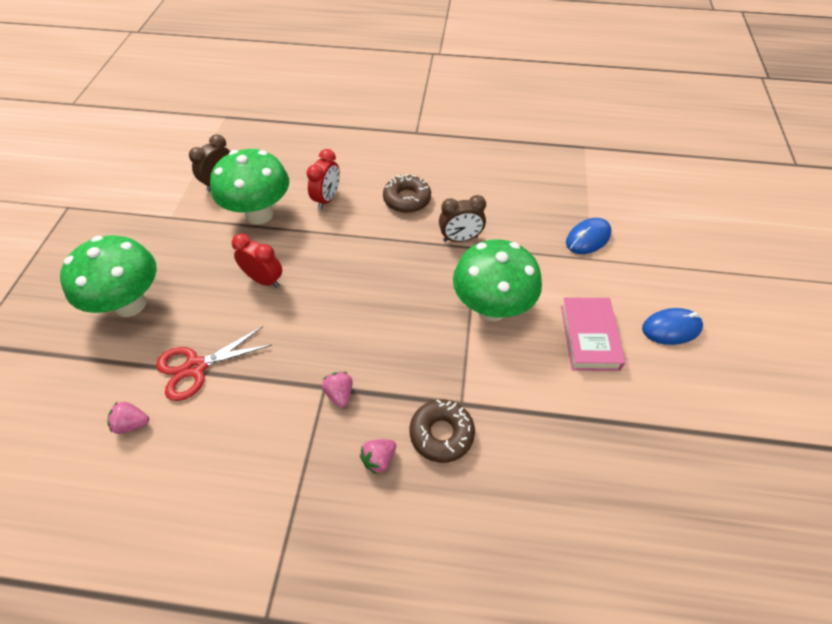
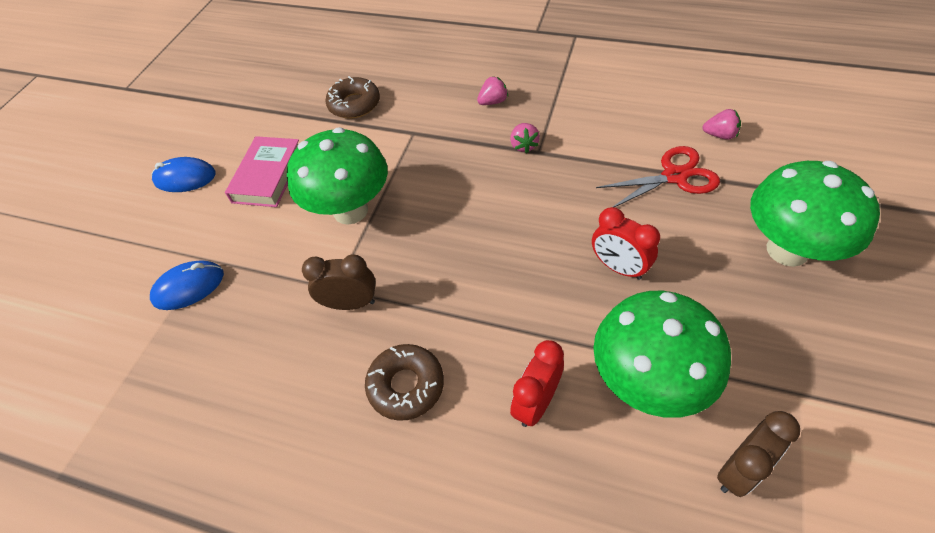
camera: 165 degrees left, 0 degrees up
brown donut [410,399,475,463] -> brown donut moved to [325,76,380,119]

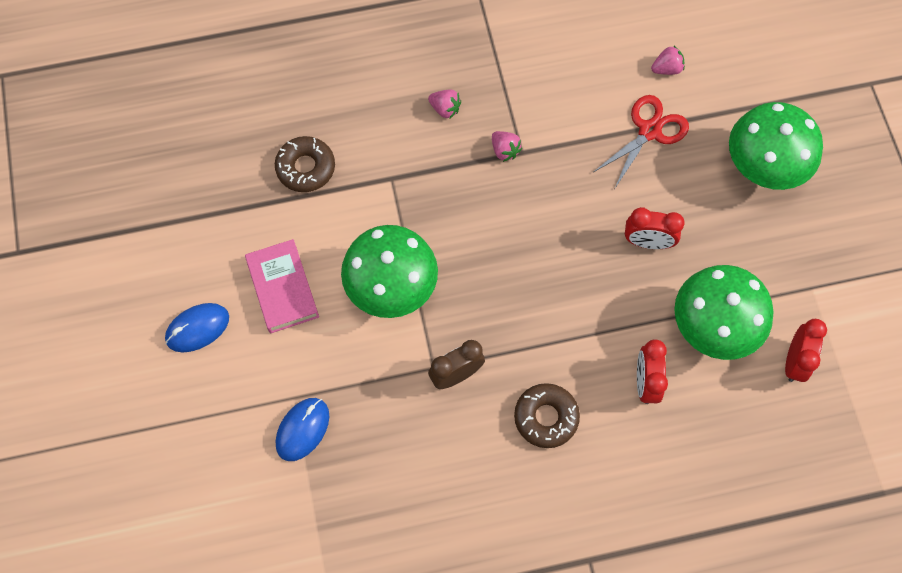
camera: 35 degrees left, 15 degrees up
pink strawberry [477,76,508,105] -> pink strawberry turned 90 degrees clockwise [428,89,461,118]
brown clock [717,411,800,497] -> red clock [785,319,827,382]

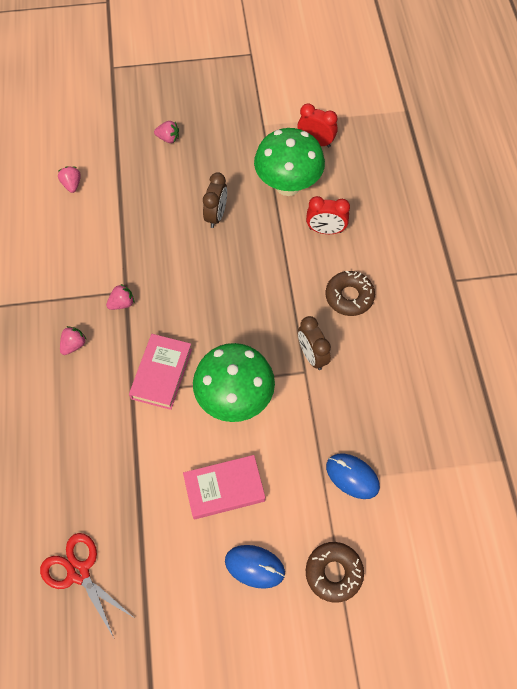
camera: 85 degrees left, 5 degrees down
blue mouse [165,303,229,352] -> blue mouse turned 45 degrees counterclockwise [225,545,285,589]
brown donut [275,136,335,192] -> brown donut moved to [306,542,364,603]
red scissors [594,95,689,188] -> red scissors moved to [40,533,134,638]
red clock [625,207,685,249] -> brown clock [203,172,227,228]
green mushroom [729,102,823,190] -> pink strawberry [154,121,179,143]
none -> pink book [129,334,192,410]

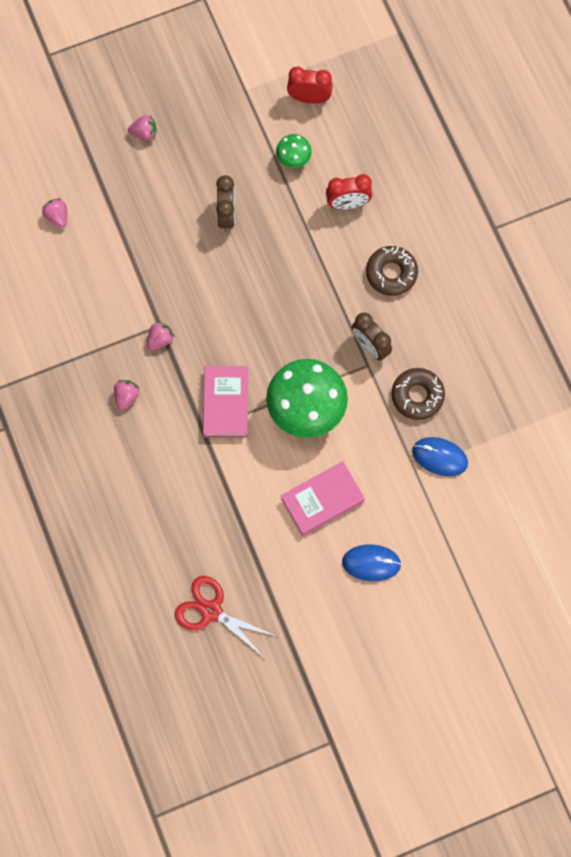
camera: 15 degrees left, 10 degrees up
green mushroom [254,128,325,196] -> green mushroom [276,134,312,168], size x0.47
brown donut [306,542,364,603] -> brown donut moved to [391,368,445,420]

